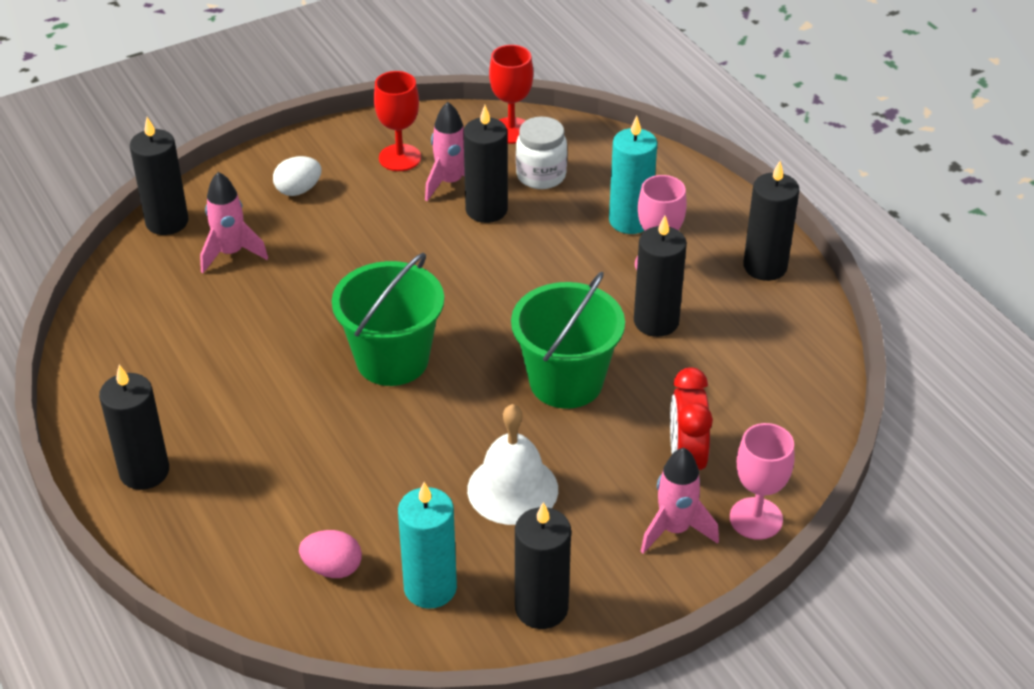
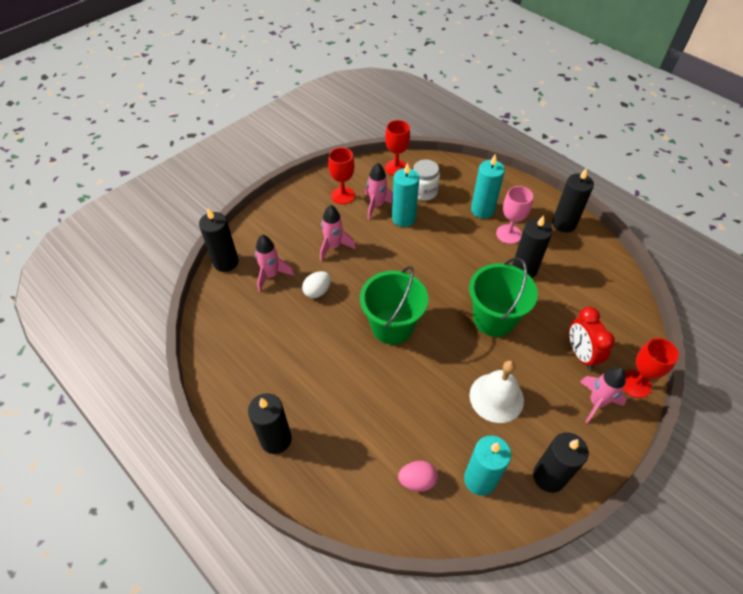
camera: 15 degrees left, 10 degrees up
white egg [273,156,322,196] -> white egg moved to [302,271,331,298]
black candle [463,105,508,223] -> turquoise candle [392,162,419,227]
pink goblet [730,423,795,540] -> red goblet [623,338,679,398]
none -> pink rocket [320,205,356,261]

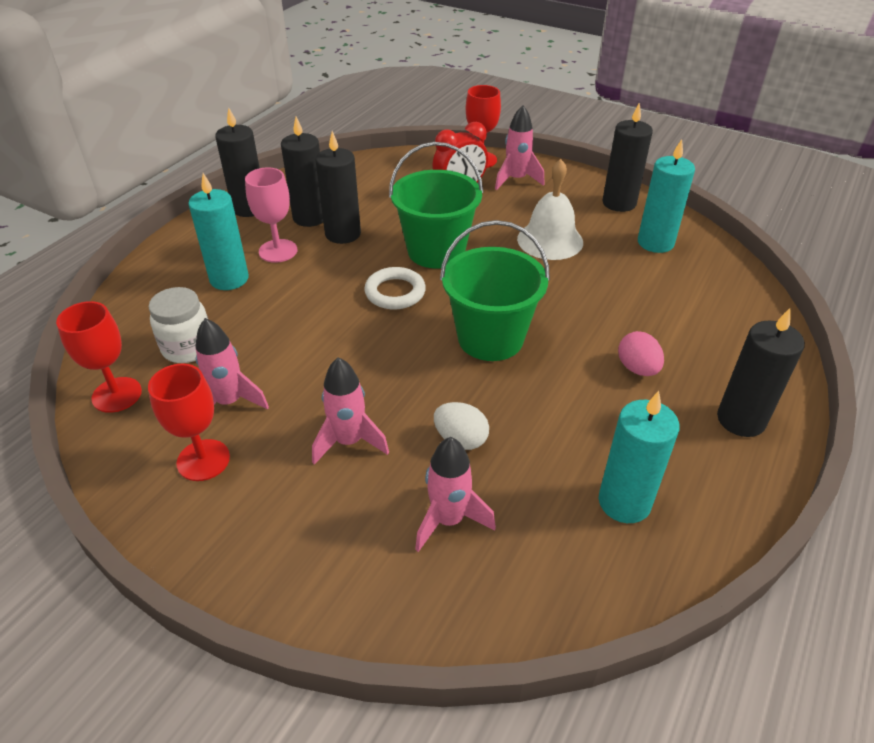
camera: 105 degrees left, 10 degrees down
black candle [199,208,238,272] -> black candle moved to [281,117,323,227]
turquoise candle [392,162,419,227] -> turquoise candle moved to [599,391,680,523]
pink egg [398,461,438,492] -> pink egg moved to [618,331,664,376]
none -> white ring [364,267,426,309]

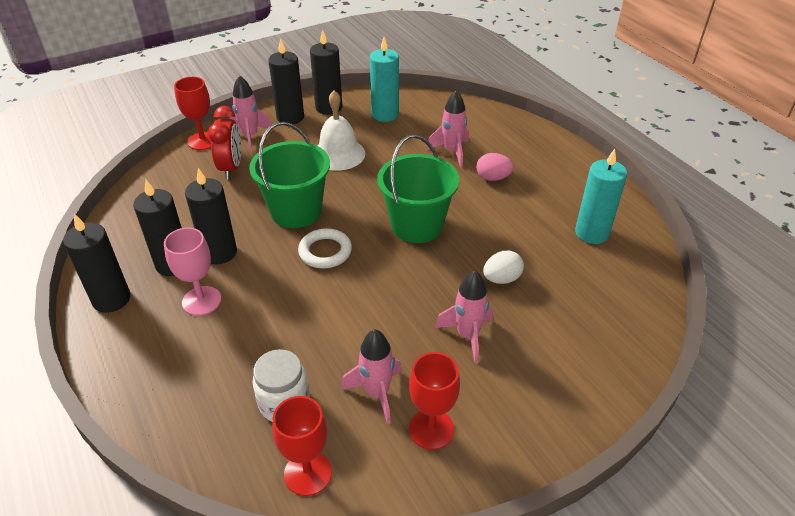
camera: 60 degrees left, 0 degrees up
turquoise candle [188,173,249,290] -> none
pink rocket [415,437,496,552] -> pink rocket moved to [427,90,469,167]
black candle [717,308,805,437] -> black candle moved to [268,38,304,124]

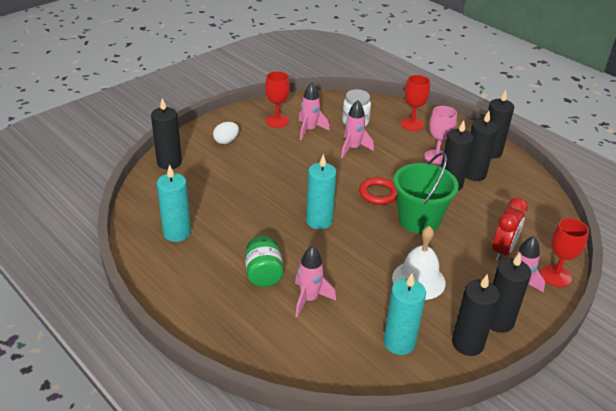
camera: 165 degrees right, 5 degrees down
red clock [208,106,241,179] -> red clock turned 135 degrees counterclockwise [492,198,528,261]
red goblet [273,396,332,496] -> red goblet moved to [401,75,430,131]
white ring [298,228,352,268] -> red ring [359,177,397,205]
green bucket [377,135,459,243] -> turquoise candle [306,154,337,230]
pink rocket [435,271,493,363] -> pink rocket moved to [341,100,374,158]
pink egg [476,153,514,181] -> green jar [245,236,284,287]
white egg [483,251,524,284] -> white egg moved to [213,122,239,144]
none -> black candle [151,98,182,170]

